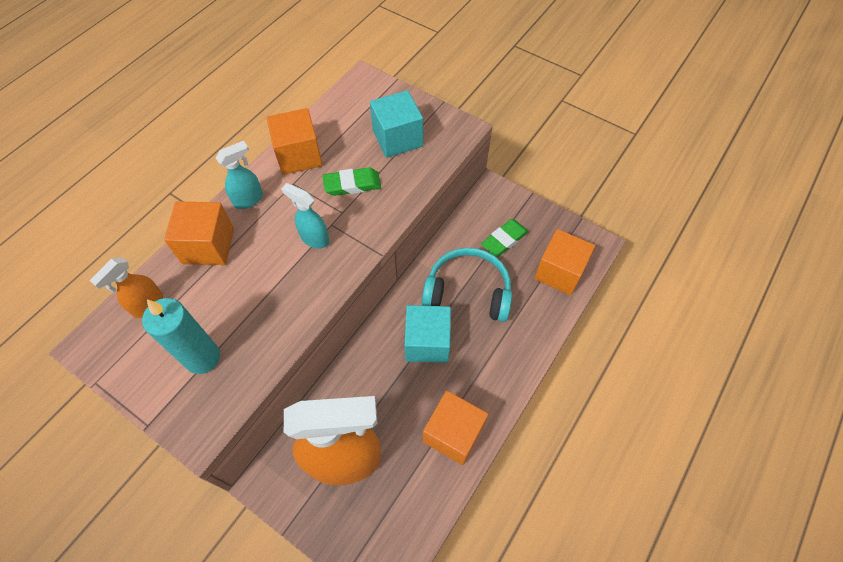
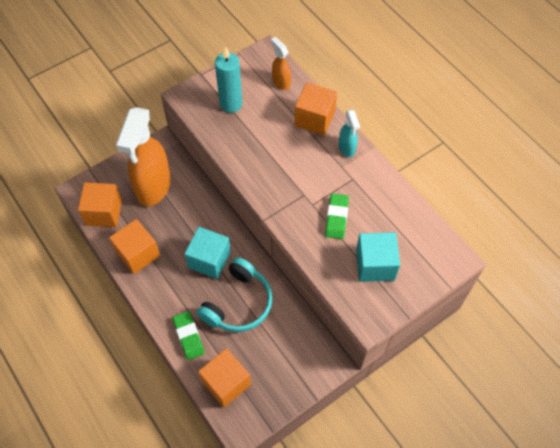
camera: 110 degrees right, 0 degrees up
orange cube [266,108,323,175] -> orange cube moved to [78,182,122,227]
turquoise spray bottle [281,183,329,248] -> none
green eraser [481,219,529,257] -> green eraser moved to [173,311,205,360]

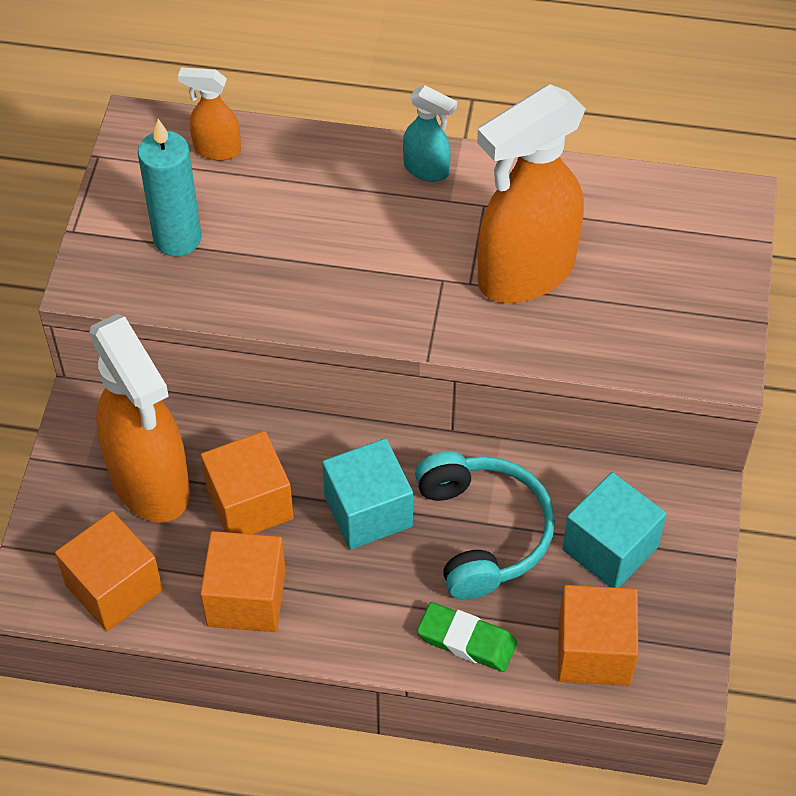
camera: 45 degrees left, 5 degrees down
orange cube [295,83,337,135] -> orange cube moved to [201,431,294,534]
green eraser [325,194,349,239] -> orange spray bottle [477,84,586,303]
turquoise cube [356,232,400,282] -> turquoise cube moved to [562,472,667,588]

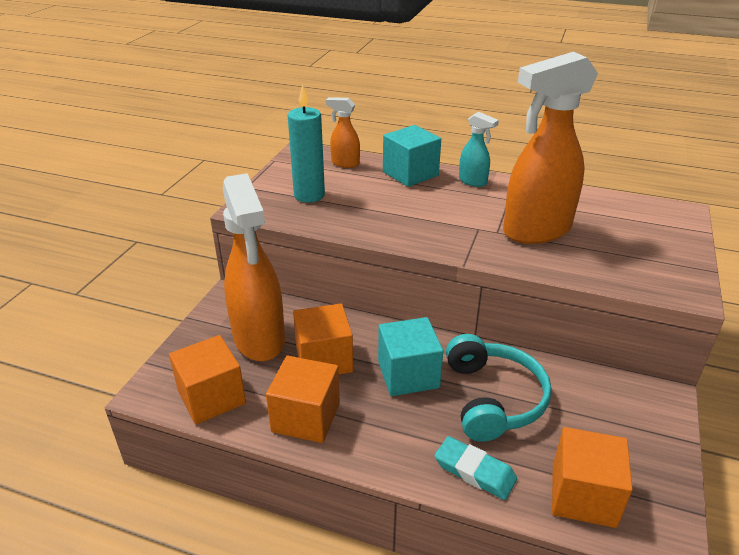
camera: 10 degrees right, 20 degrees down
green eraser [417,602,517,672] -> turquoise eraser [435,436,517,500]
turquoise cube [562,472,667,588] -> turquoise cube moved to [383,125,441,187]

